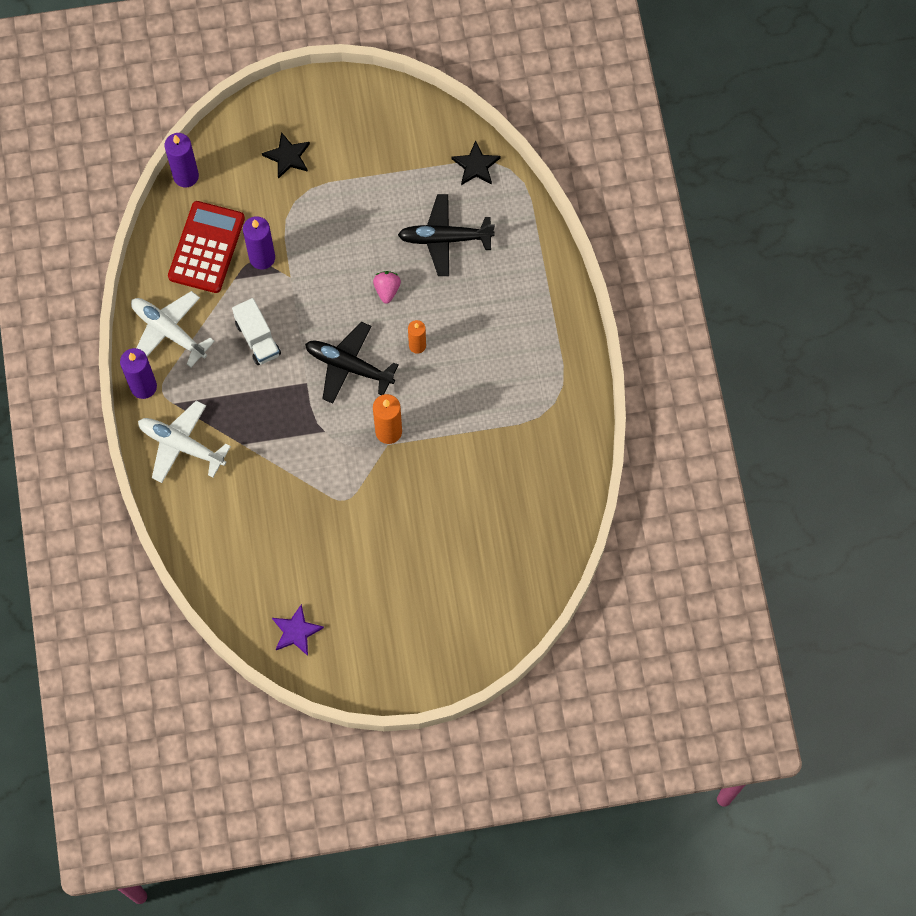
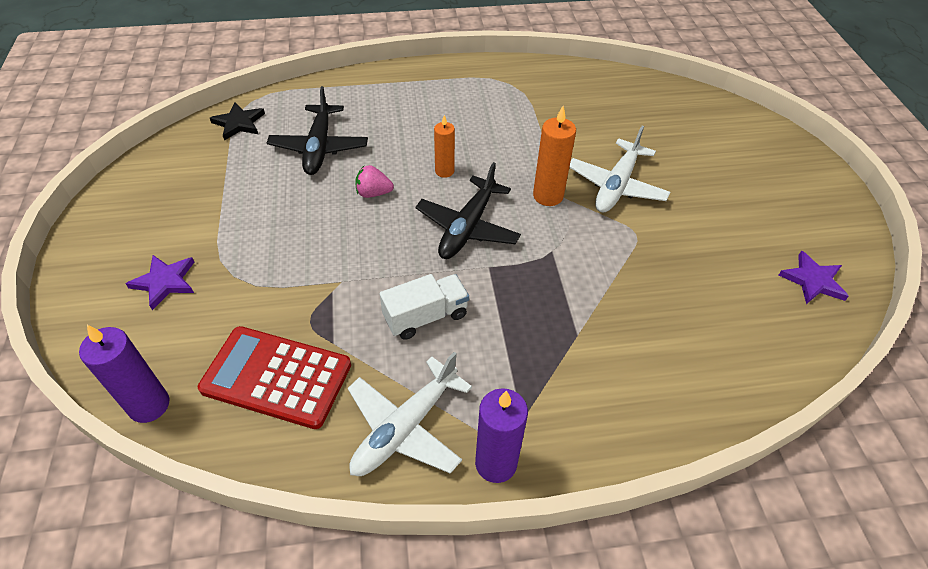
camera: 90 degrees left, 20 degrees down
white plane [138,401,231,483] -> white plane moved to [569,126,671,213]
purple candle [243,216,275,269] -> none
black star [262,132,310,179] -> purple star [125,255,194,310]

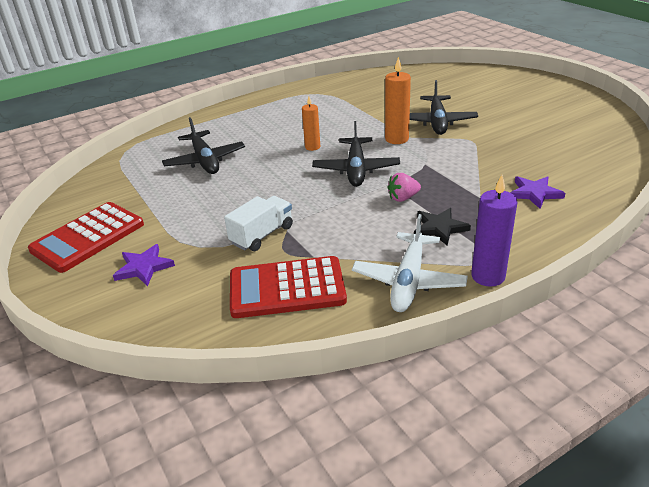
camera: 20 degrees left, 15 degrees down
purple candle [79,325,169,423] -> none
black star [210,103,265,140] -> black star moved to [414,208,471,246]
pink strawberry [355,165,394,198] -> pink strawberry moved to [387,173,421,202]
white truck [380,274,469,340] -> white truck moved to [224,196,293,251]
white plane [569,126,671,213] -> black plane [409,80,478,135]
purple star [779,250,849,304] -> purple star moved to [510,176,565,209]
none -> red calculator [28,202,144,273]

